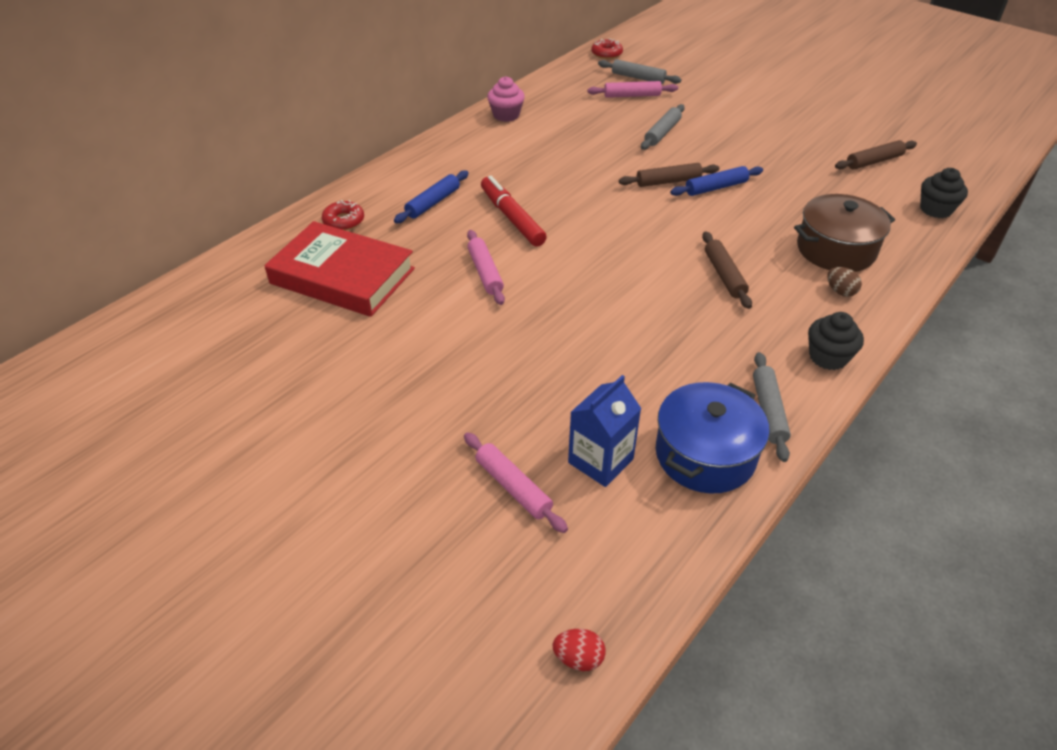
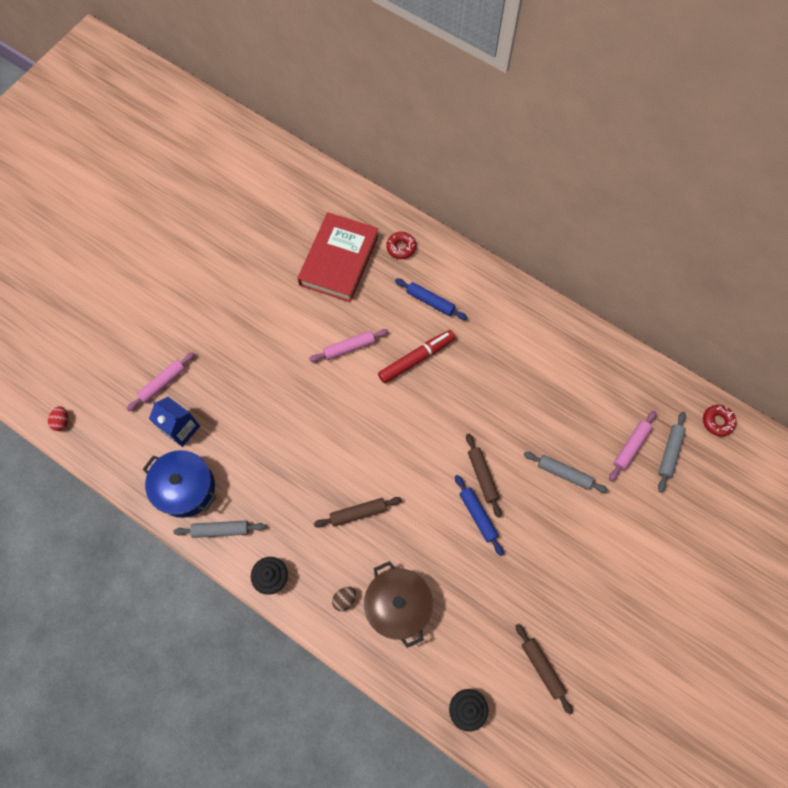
camera: 85 degrees right, 25 degrees up
pink cupcake [487,76,525,122] -> none
pink rolling pin [588,81,678,98] -> pink rolling pin turned 45 degrees clockwise [609,410,656,481]

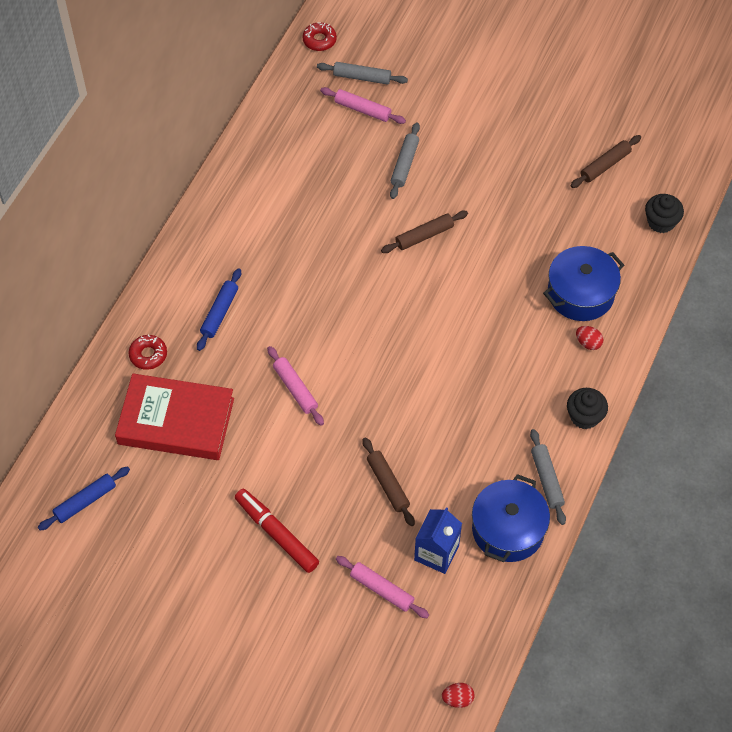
camera: 100 degrees left, 10 degrees down
brown rolling pin [314,497,402,527] -> brown rolling pin moved to [362,437,415,526]
brown egg [332,587,356,611] -> red egg [576,326,604,350]
brown pot [364,561,433,648] -> blue pot [543,246,624,321]
red marker [378,330,455,383] -> red marker moved to [235,489,319,573]
blue rolling pin [455,475,504,556] -> blue rolling pin moved to [38,467,130,531]

